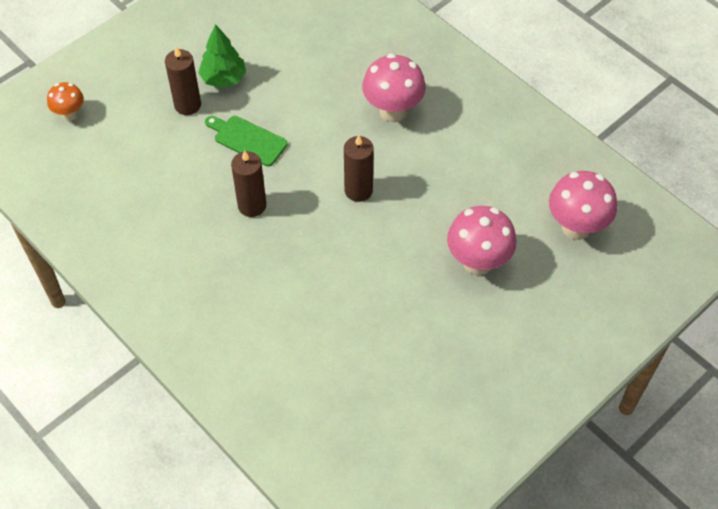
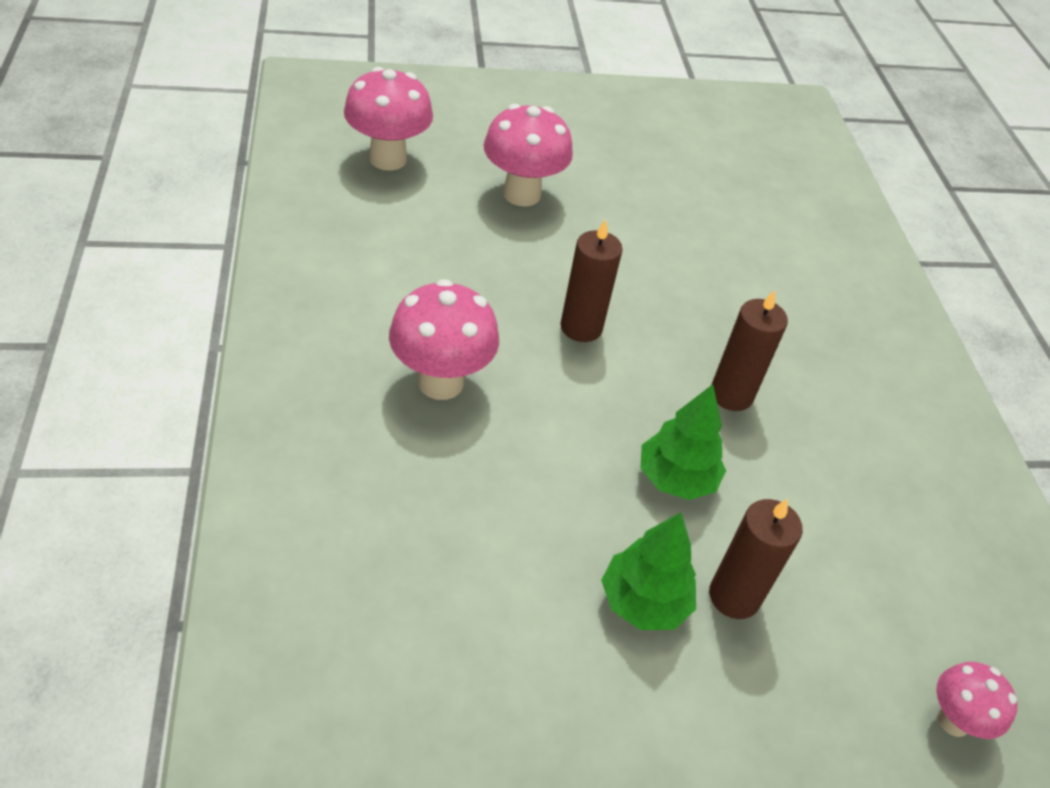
camera: 150 degrees left, 10 degrees down
orange mushroom [47,82,84,121] -> pink mushroom [936,662,1017,739]
green cutting board [205,116,288,166] -> green tree [640,384,726,500]

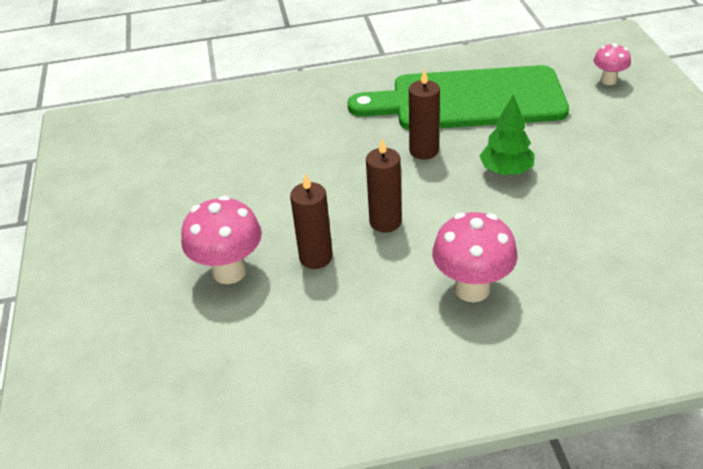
camera: 85 degrees left, 5 degrees down
pink mushroom [344,67,433,171] -> none
green tree [601,512,696,630] -> none
brown candle [709,498,803,619] -> brown candle moved to [290,173,333,269]
none -> green cutting board [347,65,569,130]

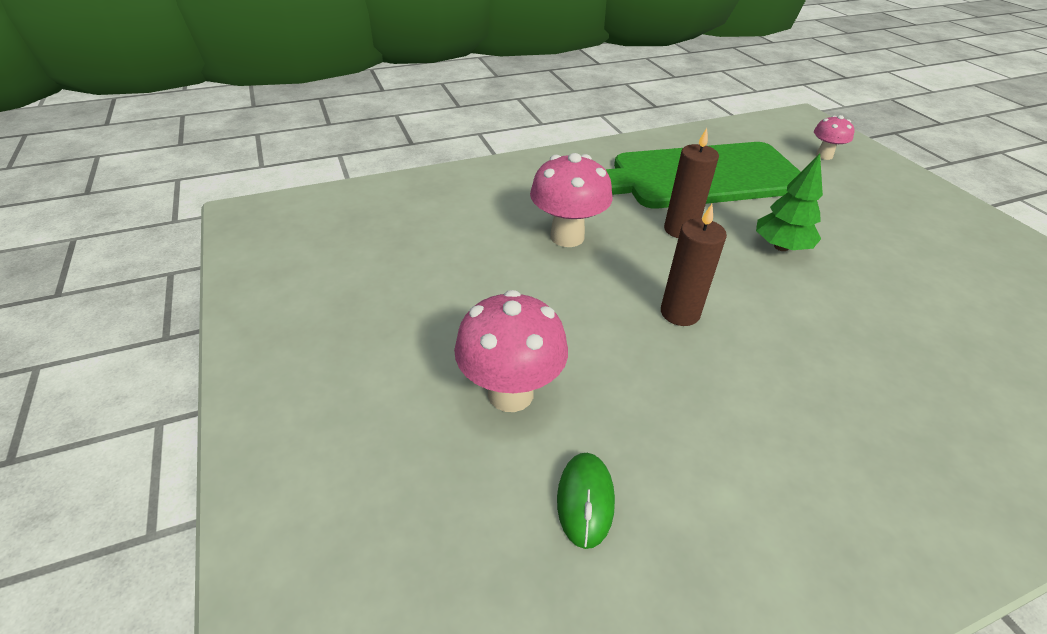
camera: 15 degrees left, 0 degrees up
brown candle [290,173,333,269] -> none
pink mushroom [432,212,518,302] -> pink mushroom moved to [530,153,612,247]
none -> green mouse [557,453,615,549]

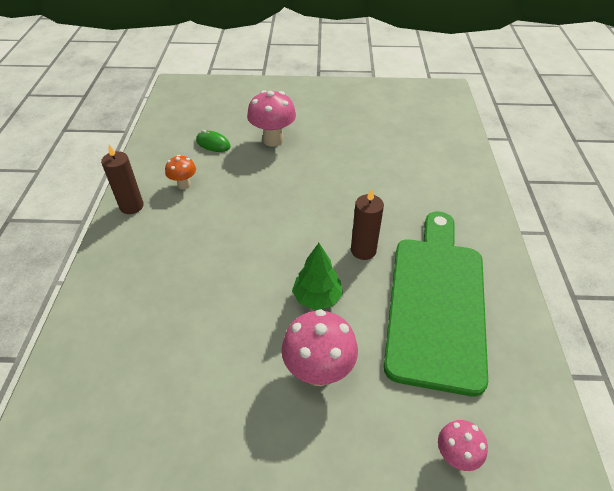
camera: 115 degrees right, 5 degrees up
pink mushroom [530,153,612,247] -> pink mushroom moved to [282,309,358,386]
brown candle [661,204,727,326] -> brown candle moved to [101,145,144,214]
none -> orange mushroom [165,155,196,189]

